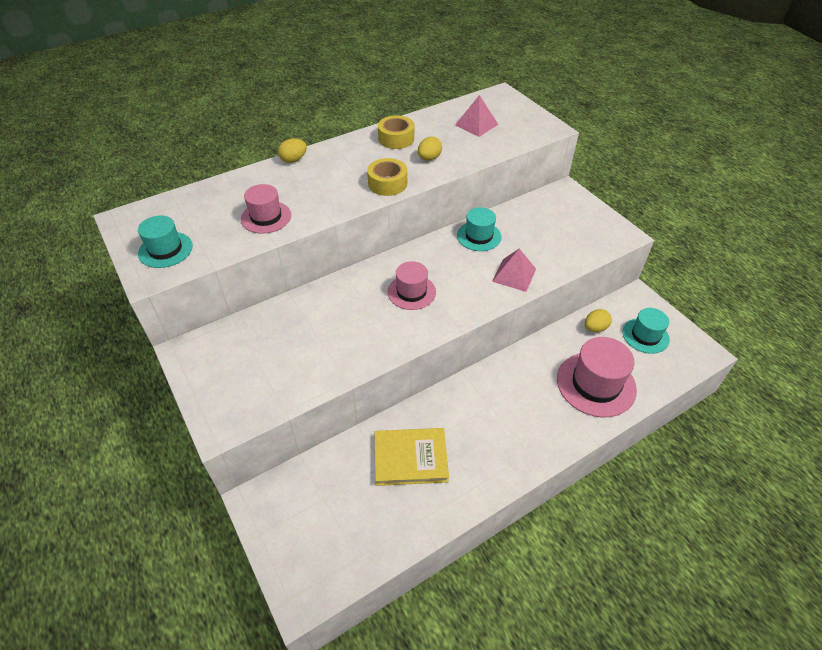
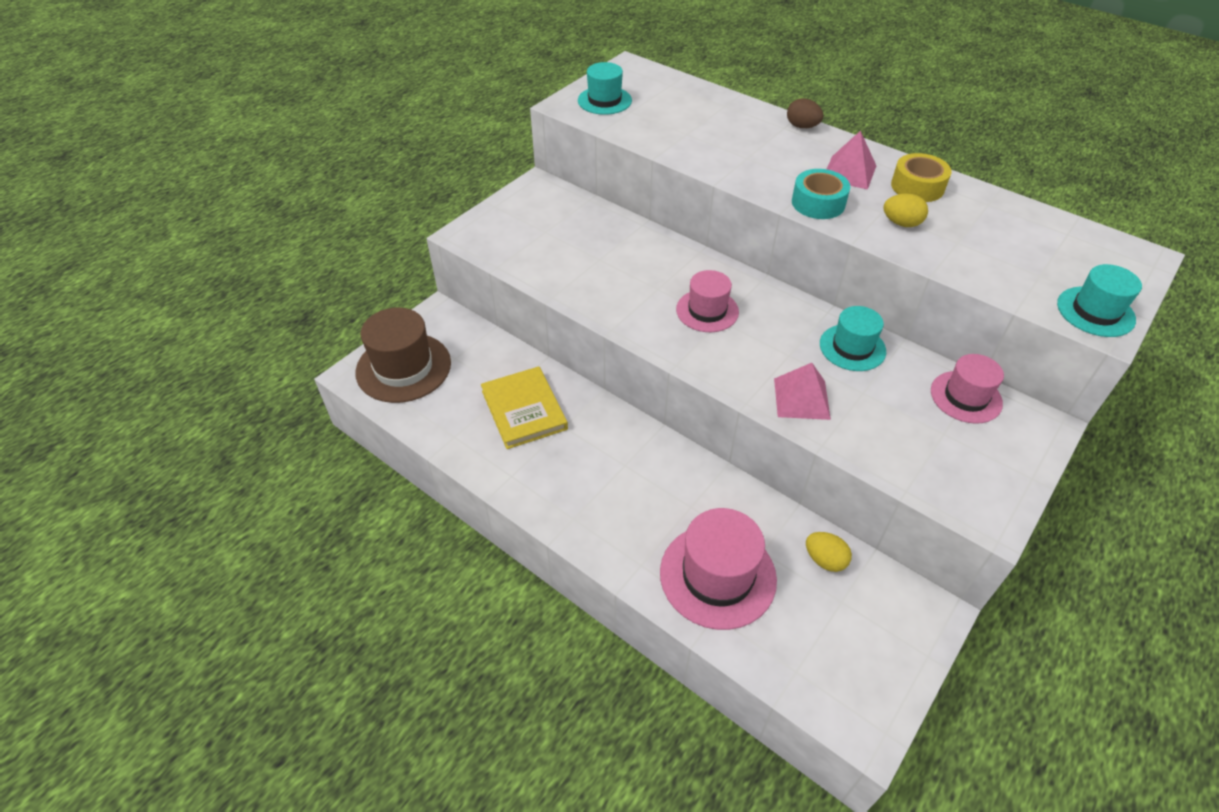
camera: 70 degrees right, 0 degrees up
pink hat [241,184,291,234] -> pink hat moved to [931,354,1004,424]
yellow egg [278,138,307,163] -> brown egg [787,98,823,128]
yellow tape [367,158,407,196] -> turquoise tape [792,169,850,219]
pink pyramid [455,95,499,137] -> pink pyramid moved to [827,130,876,190]
turquoise hat [622,308,670,354] -> turquoise hat moved to [1057,264,1142,337]
none -> brown hat [355,307,451,403]

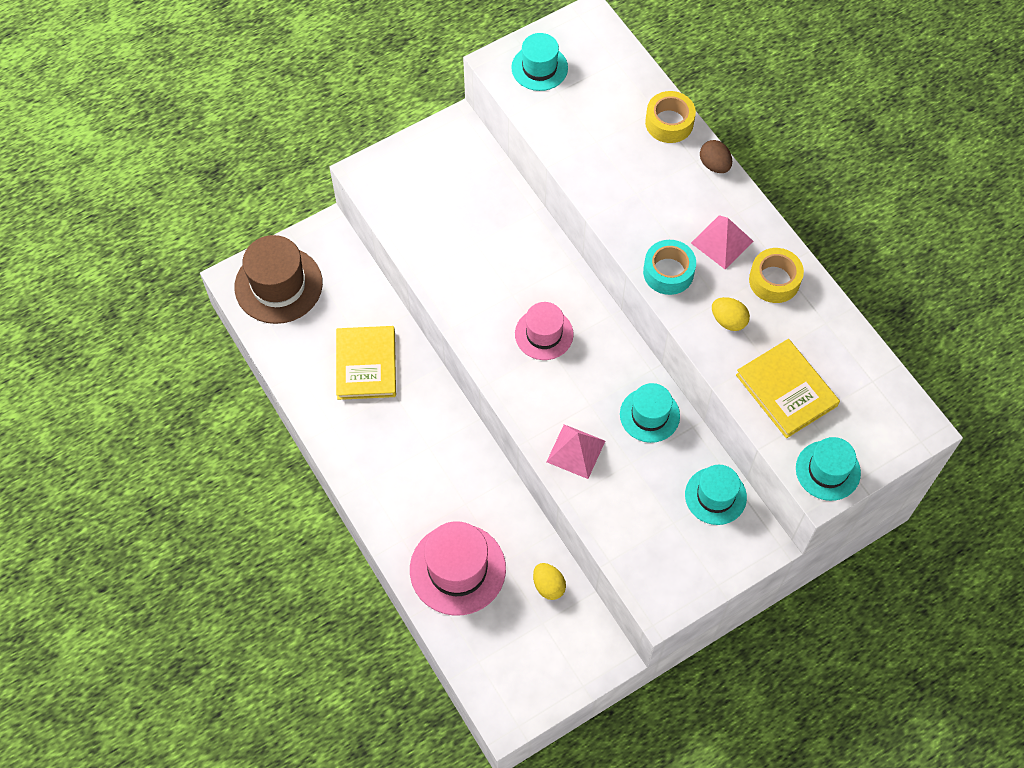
camera: 20 degrees right, 15 degrees up
pink hat [931,354,1004,424] -> turquoise hat [685,465,747,525]
none -> yellow tape [645,91,696,143]
none -> yellow book [736,339,840,438]

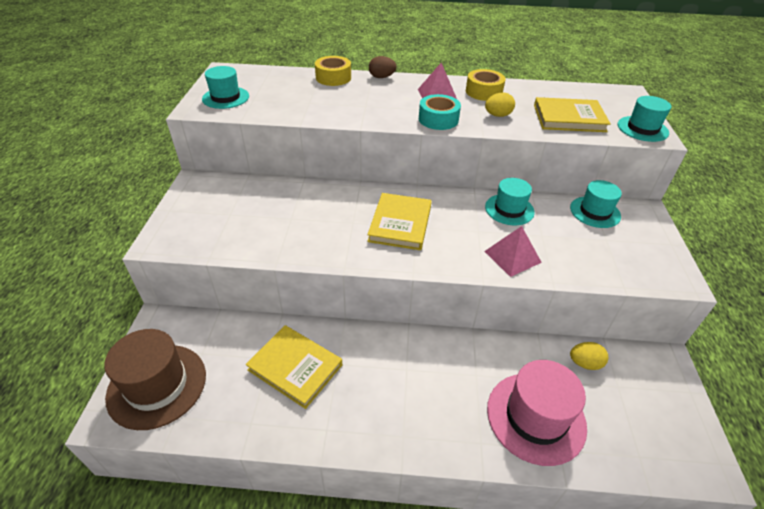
camera: 55 degrees left, 20 degrees down
pink hat [515,302,574,360] -> yellow book [367,193,432,250]

